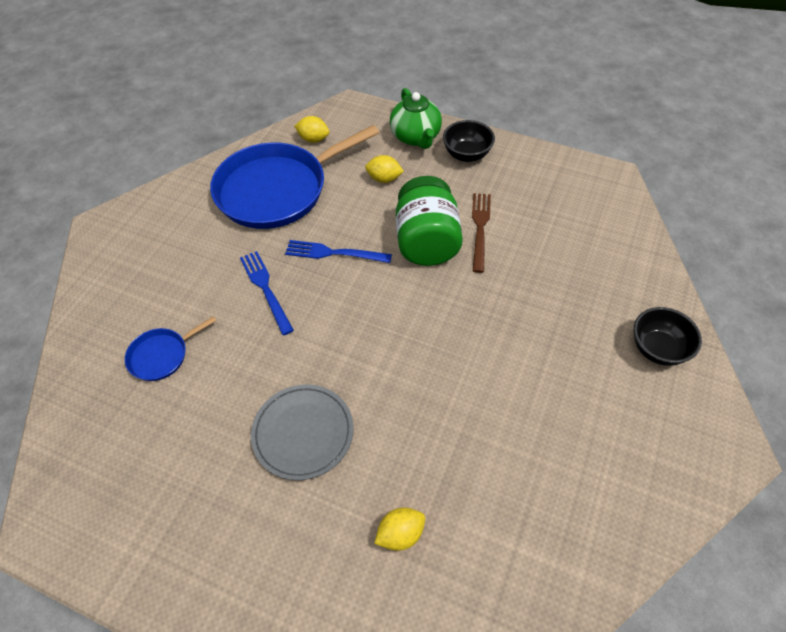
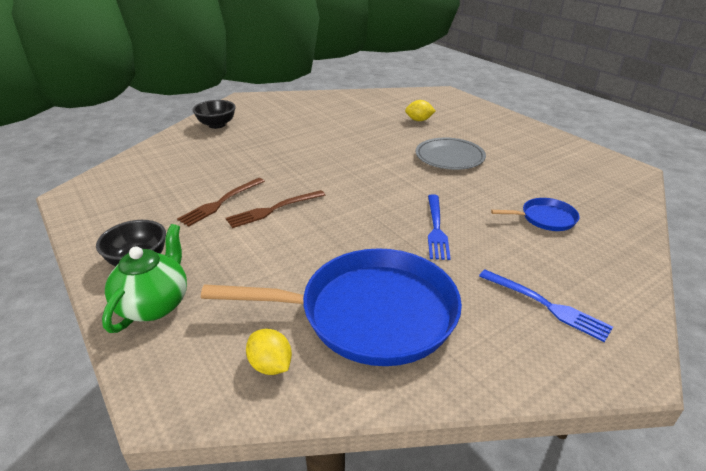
camera: 150 degrees left, 20 degrees down
blue fork [285,240,392,263] -> blue fork moved to [479,270,613,342]
yellow lemon [365,155,404,183] -> none
green jar [396,176,463,266] -> brown fork [226,190,325,228]

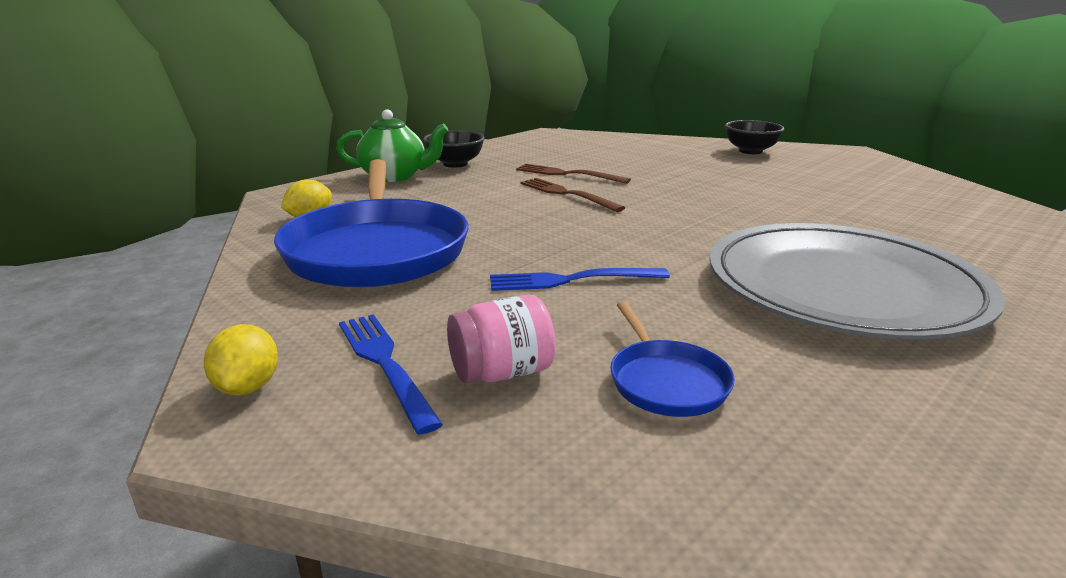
camera: 80 degrees right, 10 degrees down
yellow lemon [405,100,435,121] -> yellow lemon moved to [204,324,278,395]
grey plate [416,138,486,170] -> grey plate [709,223,1005,340], size x1.81
blue fork [479,270,613,342] -> blue fork turned 120 degrees clockwise [339,314,443,434]
none -> pink jar [447,295,556,383]

